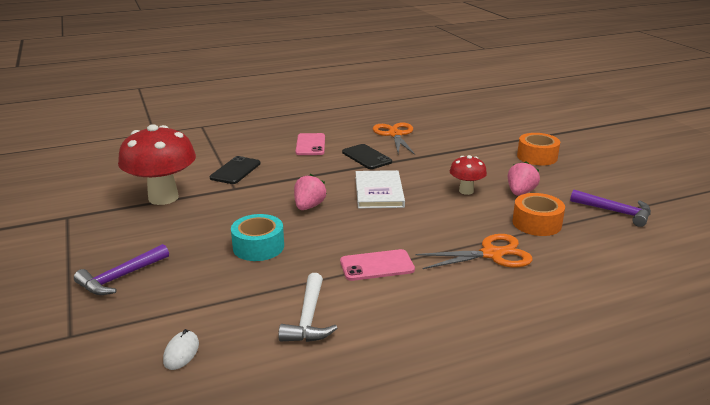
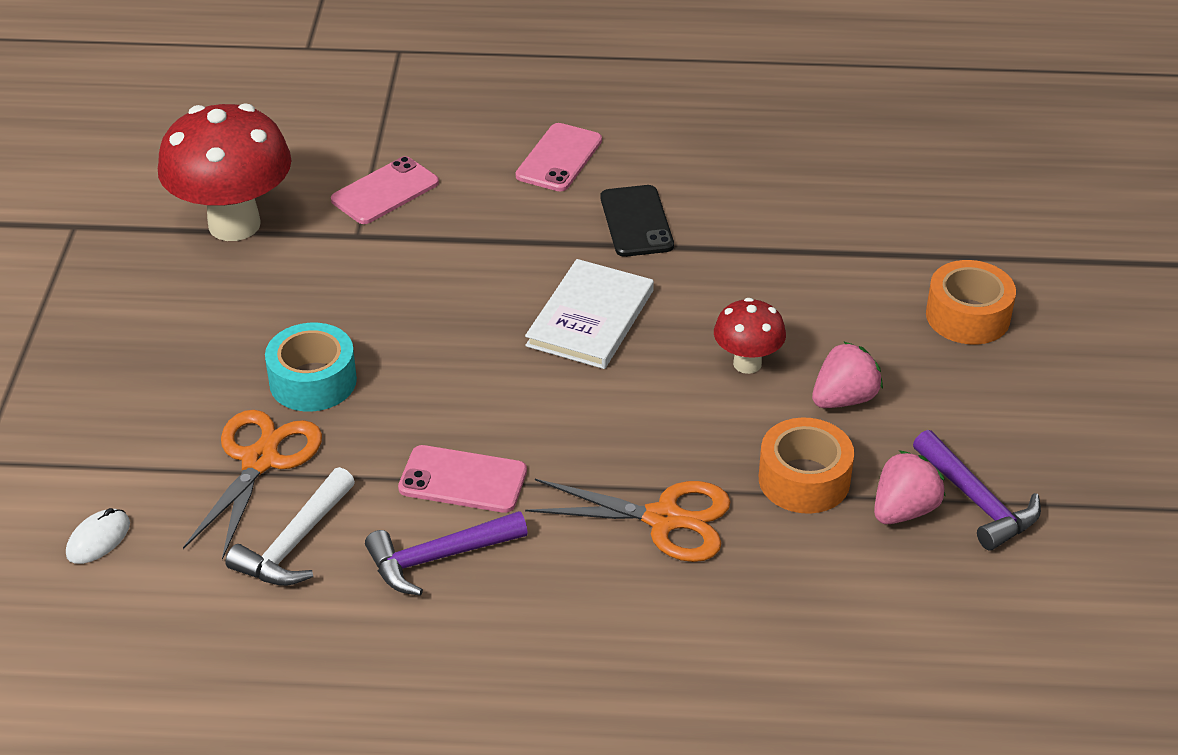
camera: 25 degrees right, 15 degrees up
purple hammer [74,244,169,295] -> purple hammer moved to [365,511,528,596]
black phone [210,156,261,184] -> pink phone [331,156,439,224]
pink strawberry [294,174,327,210] -> pink strawberry moved to [874,450,946,524]
orange scissors [372,122,415,155] -> orange scissors moved to [183,410,322,560]

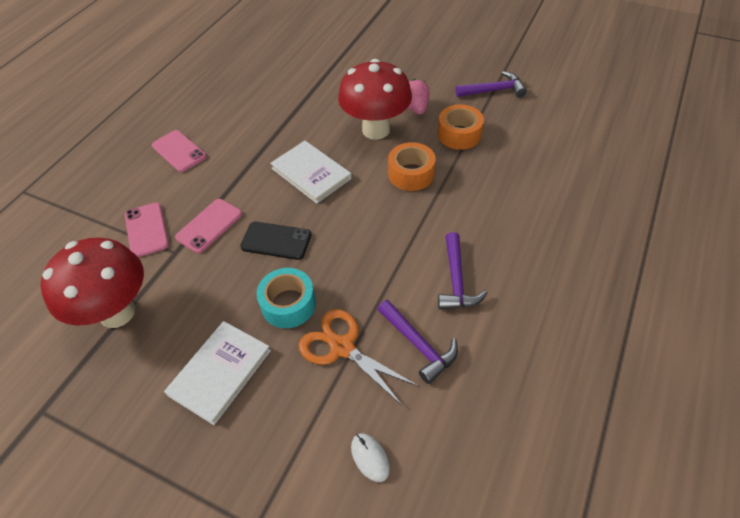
camera: 65 degrees left, 10 degrees up
white hammer [225,467,355,586] -> purple hammer [377,300,458,384]
pink phone [398,445,527,513] -> pink phone moved to [175,199,242,253]
orange scissors [525,479,731,562] -> none
black phone [601,185,674,257] -> black phone moved to [240,222,311,260]
red mushroom [714,298,786,374] -> red mushroom [338,59,412,140], size x1.96
pink strawberry [874,450,946,524] -> none
orange tape [926,260,1016,344] -> orange tape moved to [388,142,436,191]
none -> white book [164,321,271,425]

